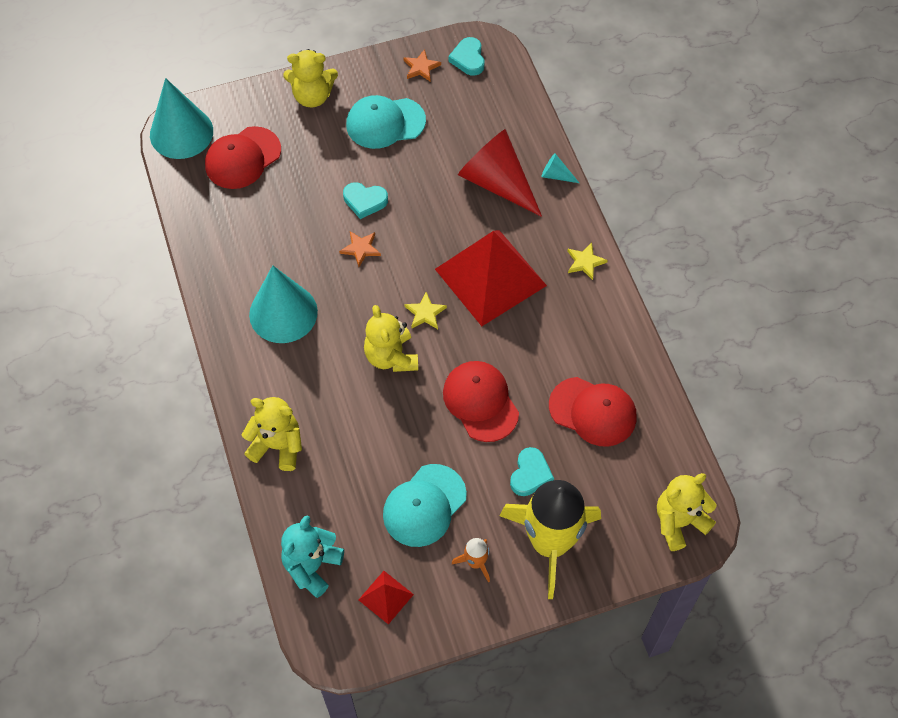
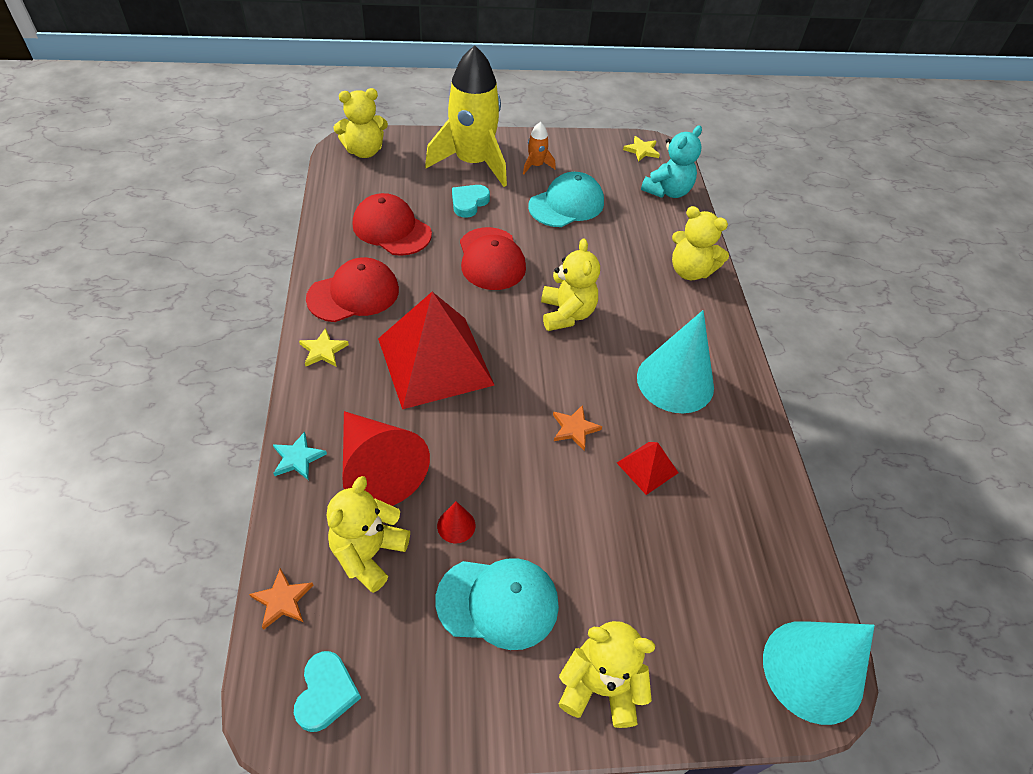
camera: 170 degrees left, 10 degrees down
red cap [205,126,281,189] -> red cap moved to [306,257,399,322]
turquoise heart [343,182,388,219] -> none
red pyramid [359,571,414,624] -> red pyramid moved to [617,442,679,495]
orange star [403,49,441,81] -> orange star moved to [249,568,313,630]
yellow star [404,292,447,329] -> yellow star moved to [623,136,660,162]
turquoise cone [541,154,579,183] -> turquoise star [273,432,327,480]
none -> yellow teddy bear [327,476,410,593]
none -> red cone [437,501,475,543]

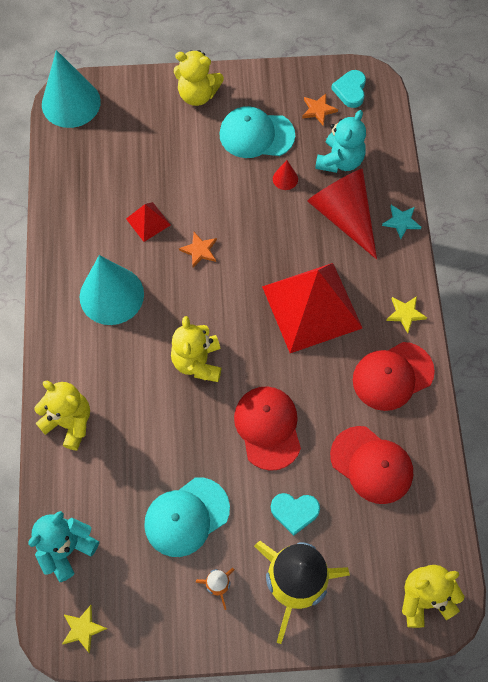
camera: 175 degrees left, 15 degrees up
orange star [249,568,313,630] -> orange star moved to [302,94,338,125]
yellow teddy bear [327,476,410,593] -> turquoise teddy bear [315,110,366,173]
turquoise heart [452,185,490,218] -> turquoise heart turned 60 degrees clockwise [271,493,320,536]

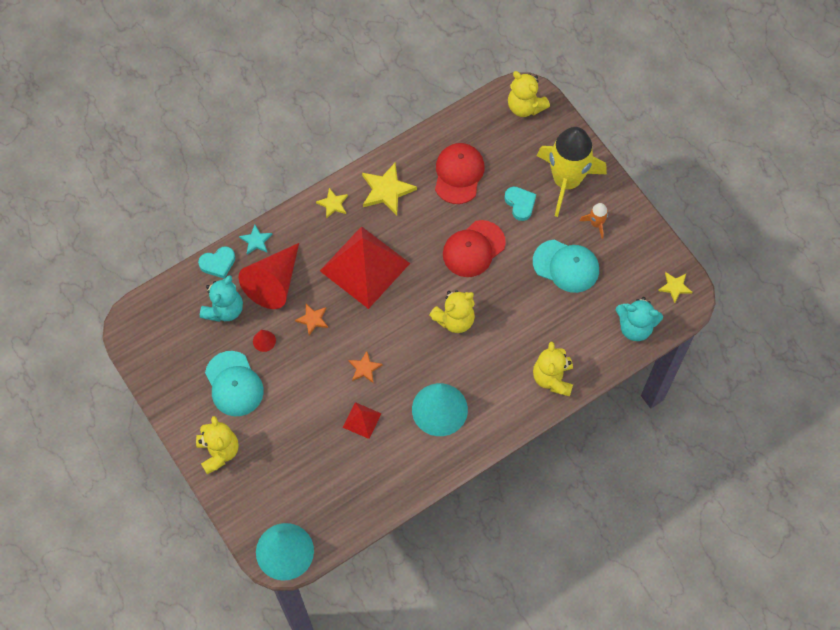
camera: 120 degrees left, 0 degrees up
orange star [302,94,338,125] -> orange star moved to [295,304,328,335]
turquoise teddy bear [315,110,366,173] -> turquoise teddy bear turned 120 degrees clockwise [200,275,243,322]
turquoise heart [331,70,366,108] -> turquoise heart moved to [198,246,235,279]
red cap [353,342,435,411] -> yellow star [362,163,417,216]

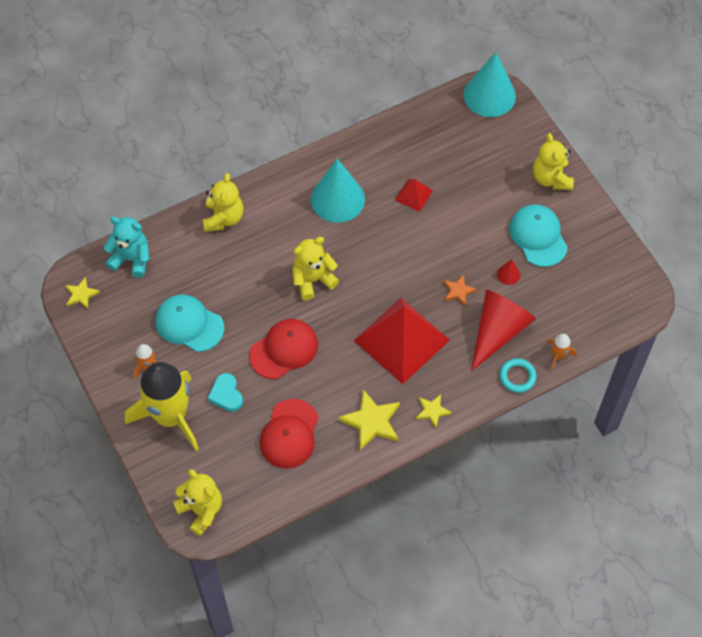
camera: 175 degrees left, 5 degrees down
turquoise heart [198,246,235,279] -> orange rocket [547,334,577,371]
turquoise teddy bear [200,275,243,322] -> none
turquoise star [239,225,273,255] -> turquoise ring [499,358,537,393]
orange star [348,351,383,383] -> none

